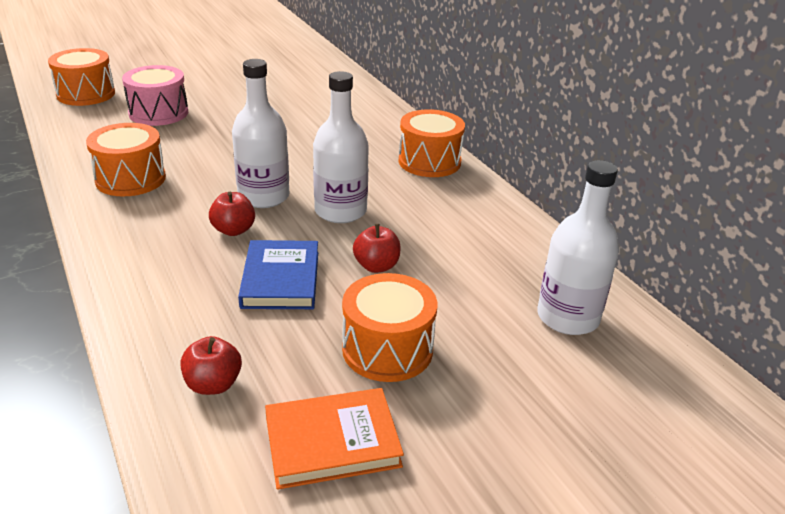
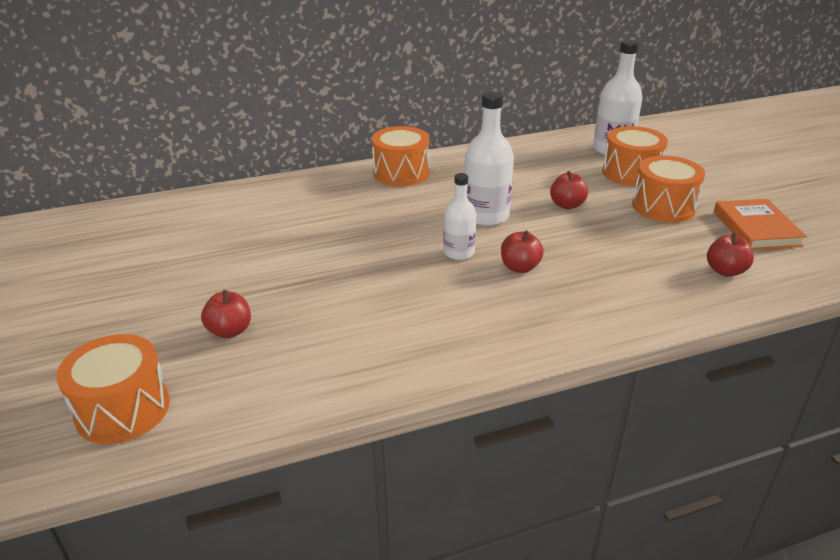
camera: 80 degrees left, 0 degrees up
orange drum [86,123,166,196] -> orange drum moved to [602,126,668,187]
pink drum [122,65,188,126] -> red apple [201,290,251,339]
white bottle [232,59,289,208] -> white bottle [443,173,477,260], size x0.63
blue book [238,240,318,309] -> none

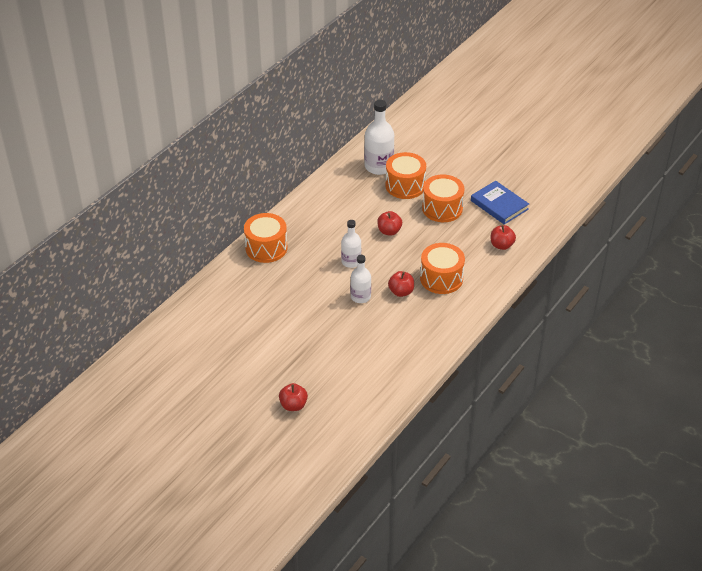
camera: 35 degrees left, 10 degrees up
orange drum [56,334,170,444] -> orange drum moved to [420,243,465,294]
white bottle [464,91,514,226] -> white bottle [341,220,361,268], size x0.63
orange book [714,199,807,250] -> blue book [471,181,529,225]

